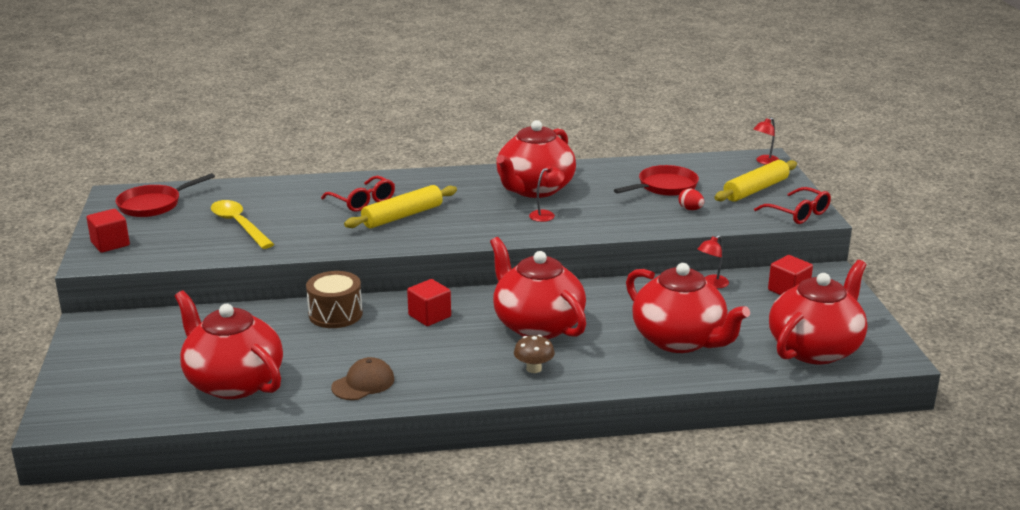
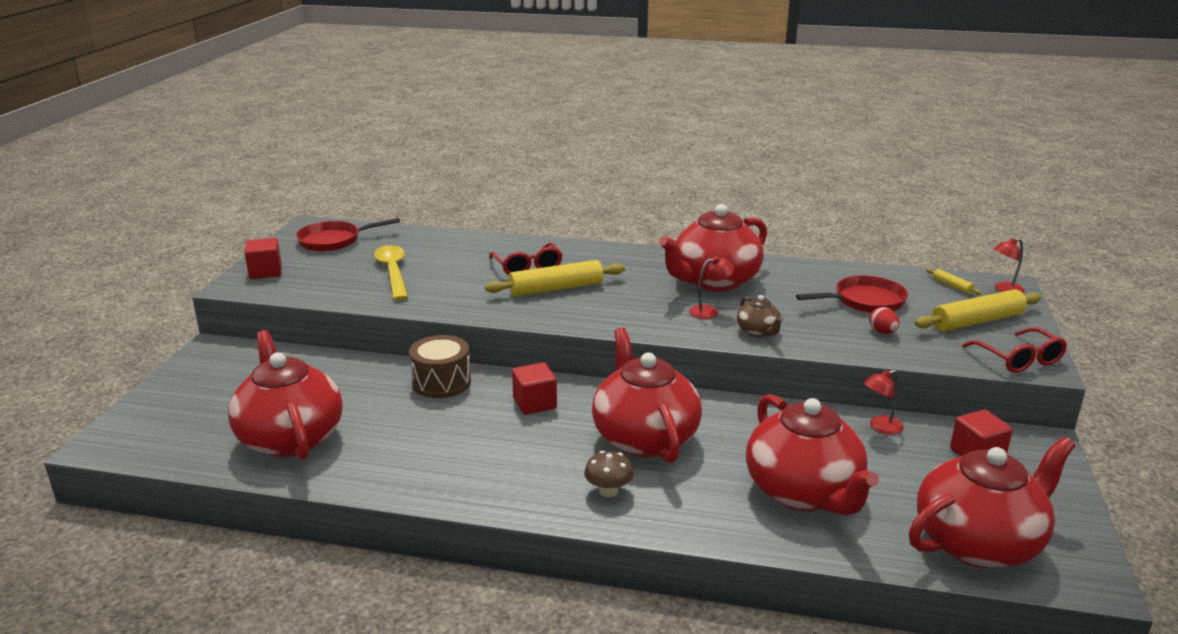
camera: 20 degrees right, 0 degrees up
brown cap [331,357,394,400] -> none
none -> brown teapot [737,295,784,337]
none -> yellow rolling pin [926,268,982,295]

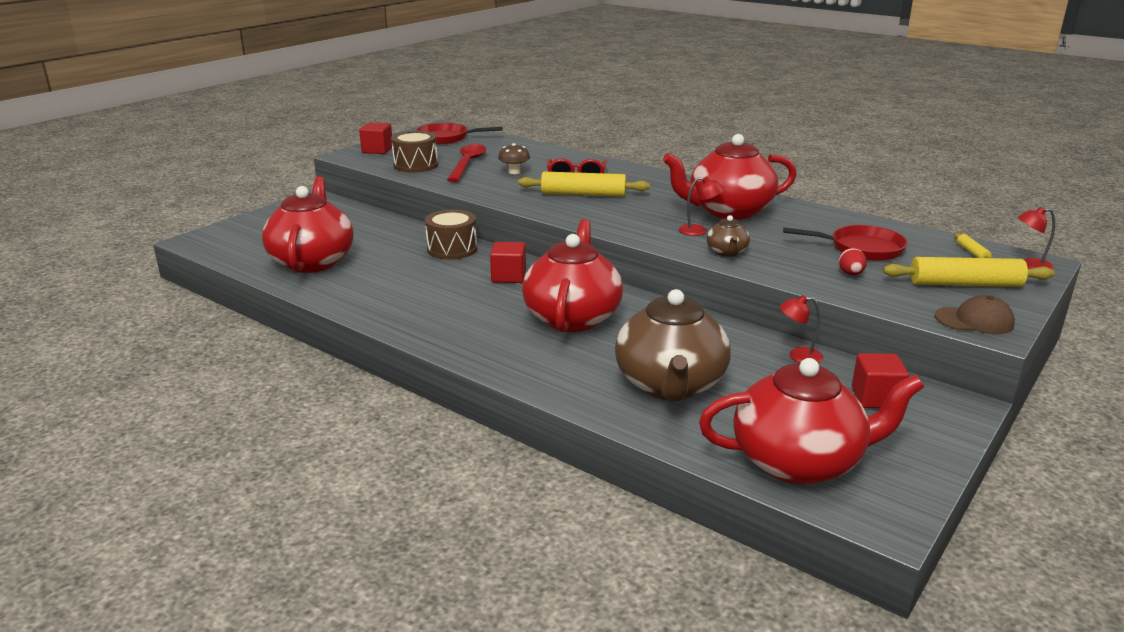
camera: 25 degrees right, 0 degrees up
yellow spoon [374,245,408,301] -> red spoon [447,144,486,182]
brown mushroom [584,451,634,498] -> brown mushroom moved to [498,143,530,174]
red teapot [746,394,879,516] -> brown teapot [615,289,731,402]
red glasses [962,327,1067,373] -> brown cap [935,295,1015,334]
none -> brown drum [391,131,438,173]

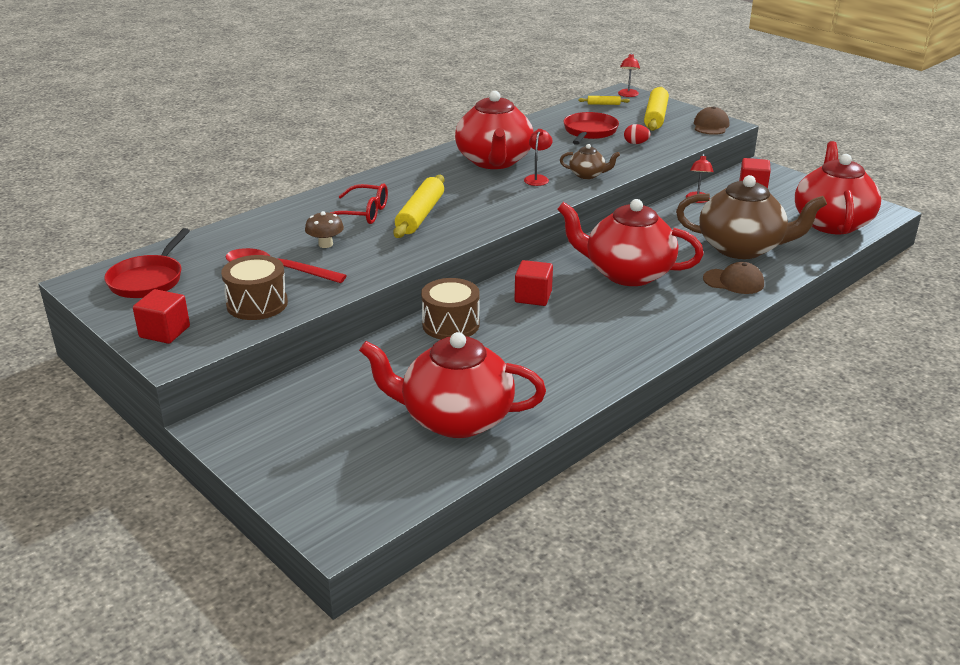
camera: 80 degrees left, 5 degrees up
none -> brown cap [703,262,764,294]

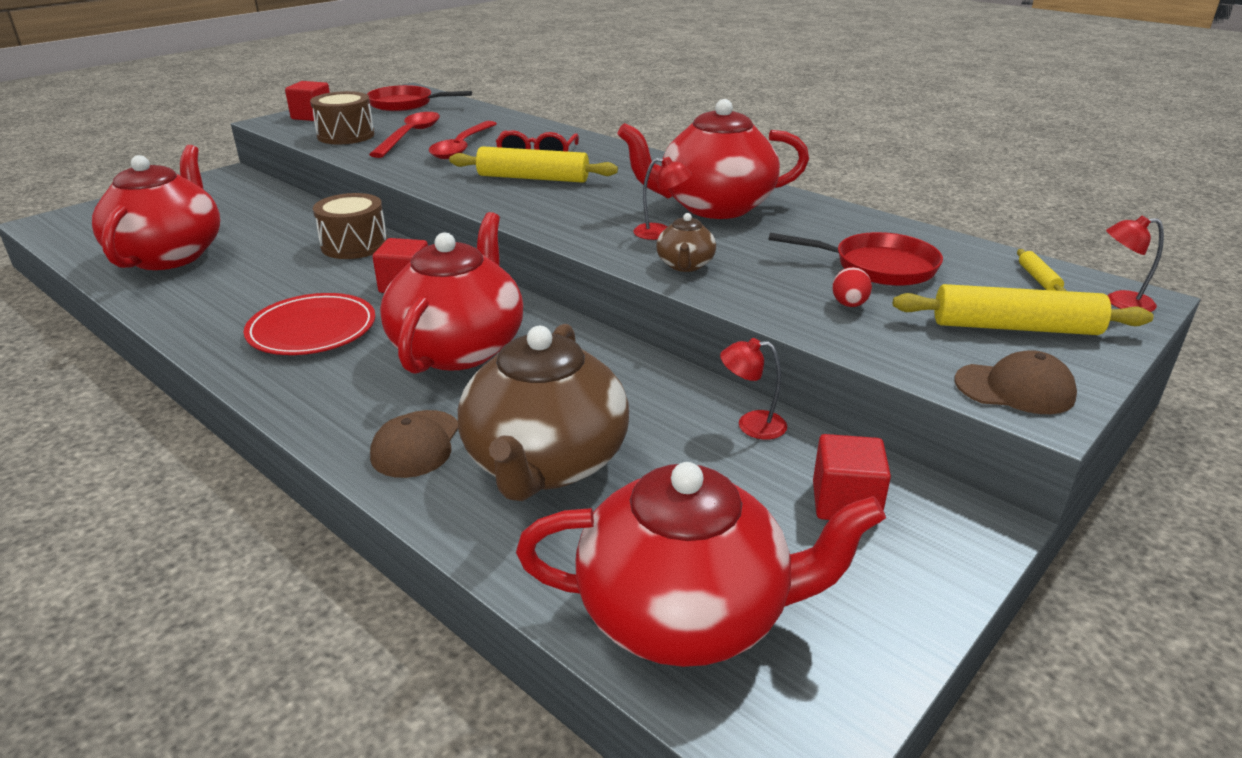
camera: 85 degrees right, 0 degrees up
brown mushroom [305,211,344,248] -> red spoon [429,121,497,159]
none -> red plate [244,293,376,355]

